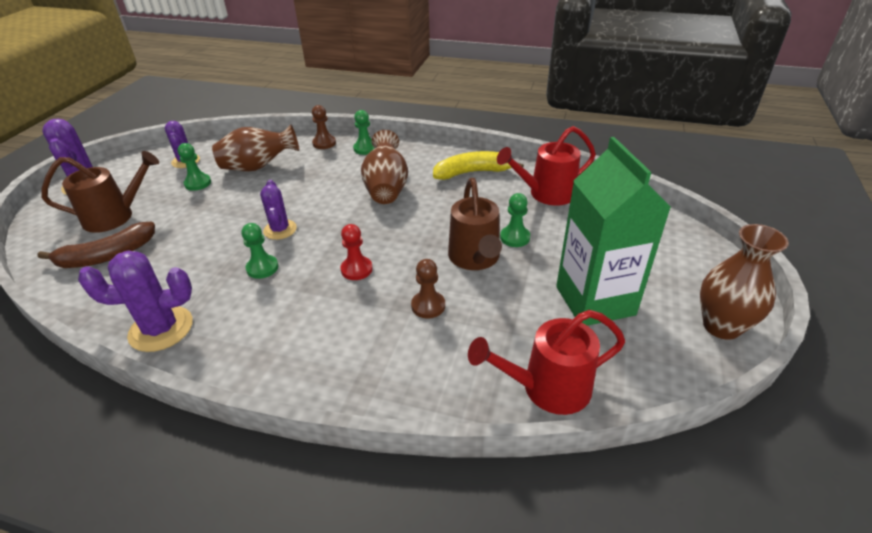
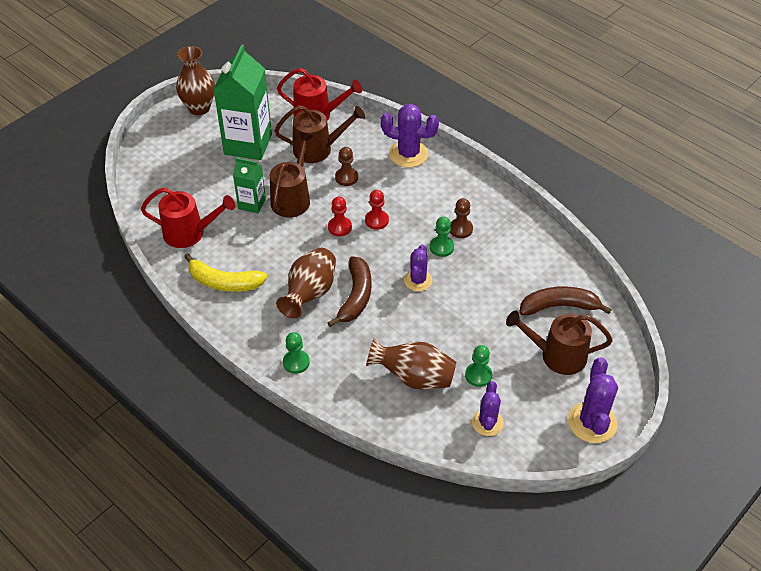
camera: 155 degrees left, 10 degrees up
purple cactus [78,250,193,352] -> purple cactus moved to [381,104,439,168]
brown pawn [312,105,336,149] -> brown pawn moved to [450,198,473,238]
green pawn [500,193,530,247] -> green carton [233,158,266,213]
none -> brown watering can [275,105,365,163]
none -> brown banana [327,256,371,327]
none -> red pawn [328,197,352,237]

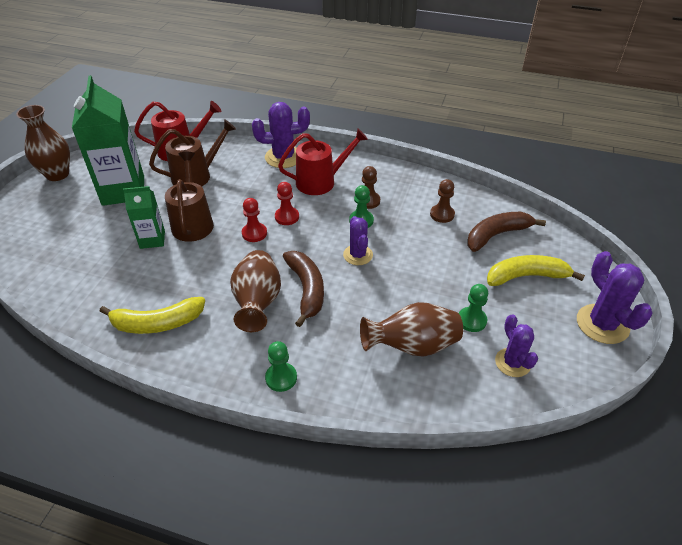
camera: 25 degrees left, 5 degrees down
red watering can [141,187,235,248] -> red watering can moved to [278,129,368,195]
brown pawn [335,147,358,186] -> brown pawn moved to [430,179,455,223]
brown watering can [506,311,613,375] -> yellow banana [487,255,585,286]

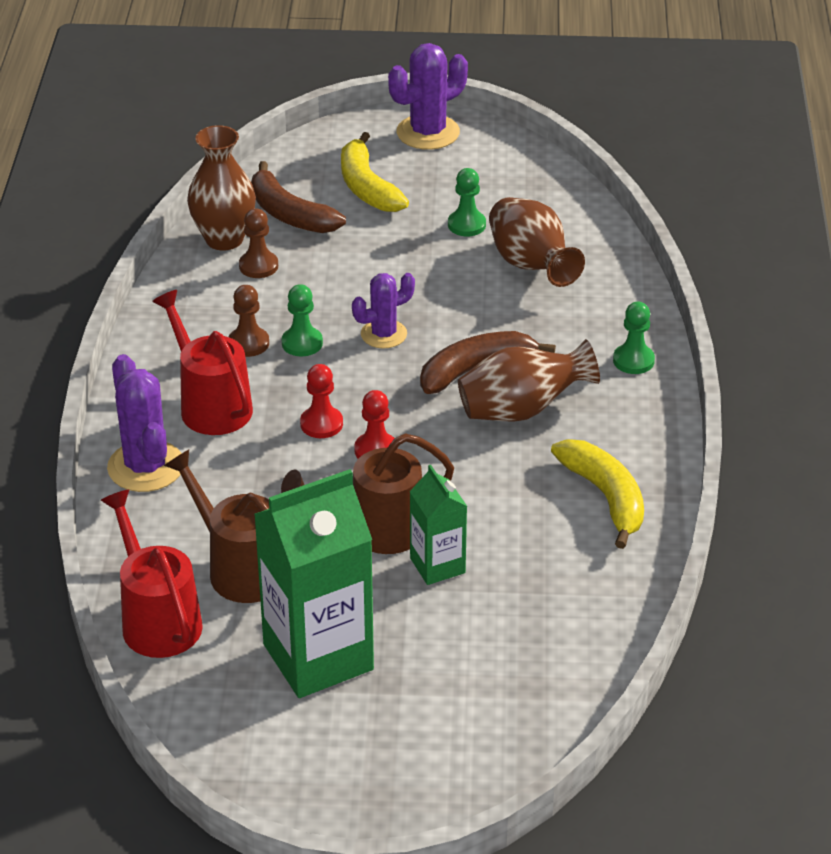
camera: 105 degrees left, 5 degrees down
brown vase [16,105,70,181] -> brown vase moved to [187,125,256,251]
purple cactus [495,314,538,377] -> none

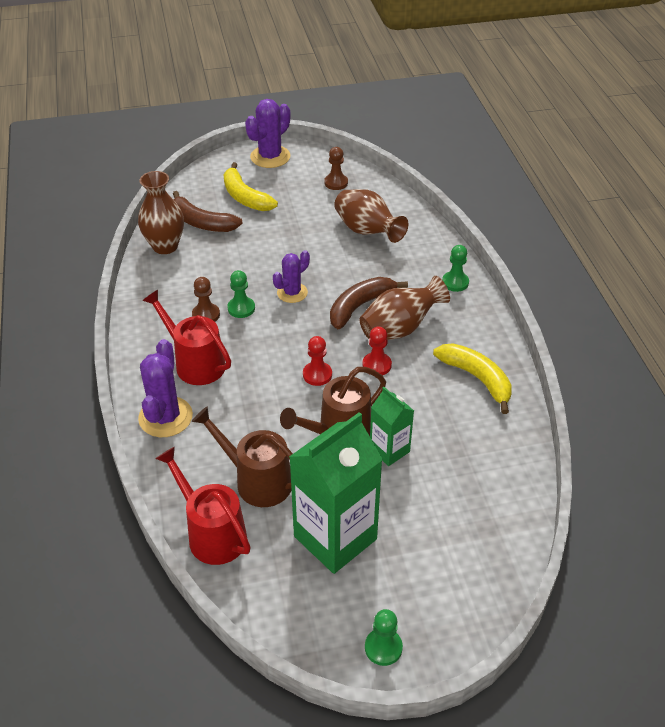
camera: 15 degrees left, 5 degrees up
purple cactus [107,354,182,492] -> purple cactus turned 45 degrees clockwise [138,339,193,437]
brown pawn [239,209,278,278] -> brown pawn moved to [324,147,348,190]
red pawn [300,364,343,438] -> red pawn moved to [362,326,392,375]
green pawn [448,168,486,236] -> green pawn moved to [365,609,403,666]

